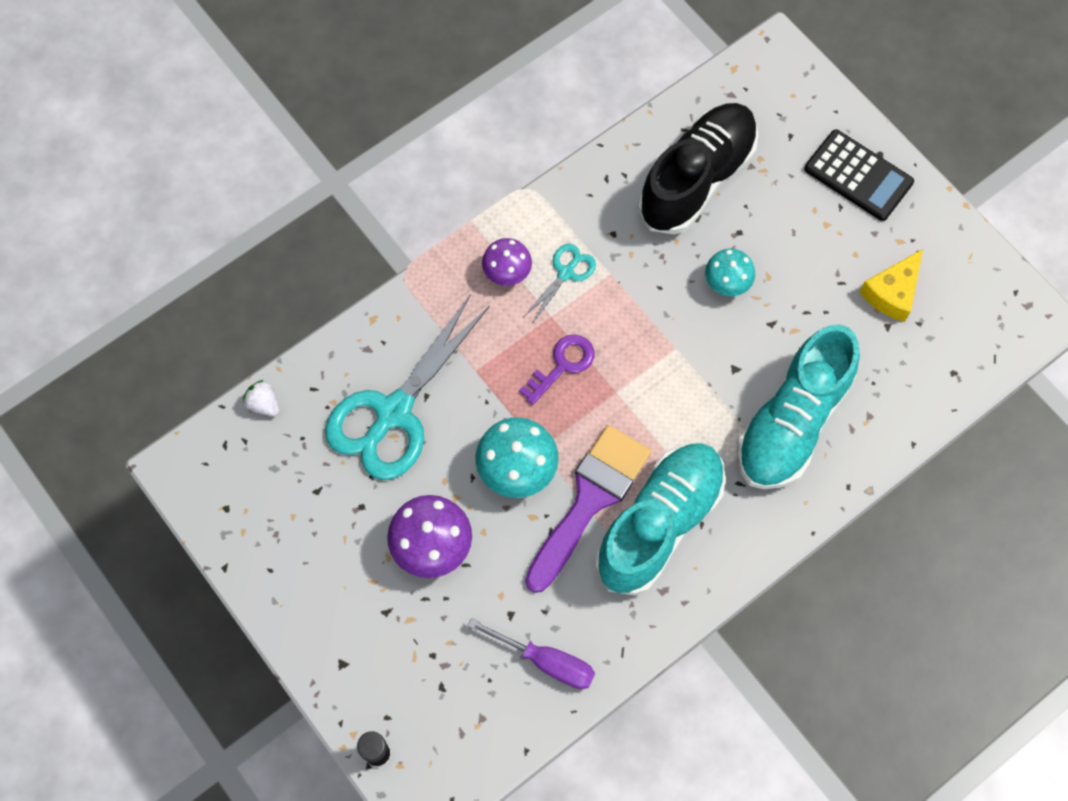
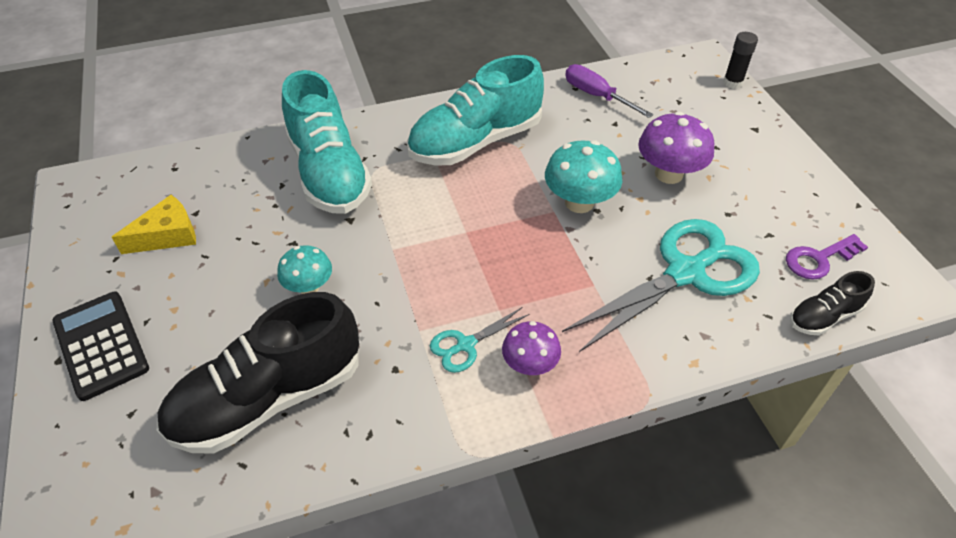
camera: 160 degrees left, 20 degrees down
white strawberry [243,380,279,416] -> black shoe [790,271,875,335]
purple key [519,334,594,405] -> purple key moved to [786,234,868,280]
purple brush [525,425,651,593] -> none
turquoise shoe [737,325,860,489] -> turquoise shoe turned 105 degrees clockwise [282,70,372,214]

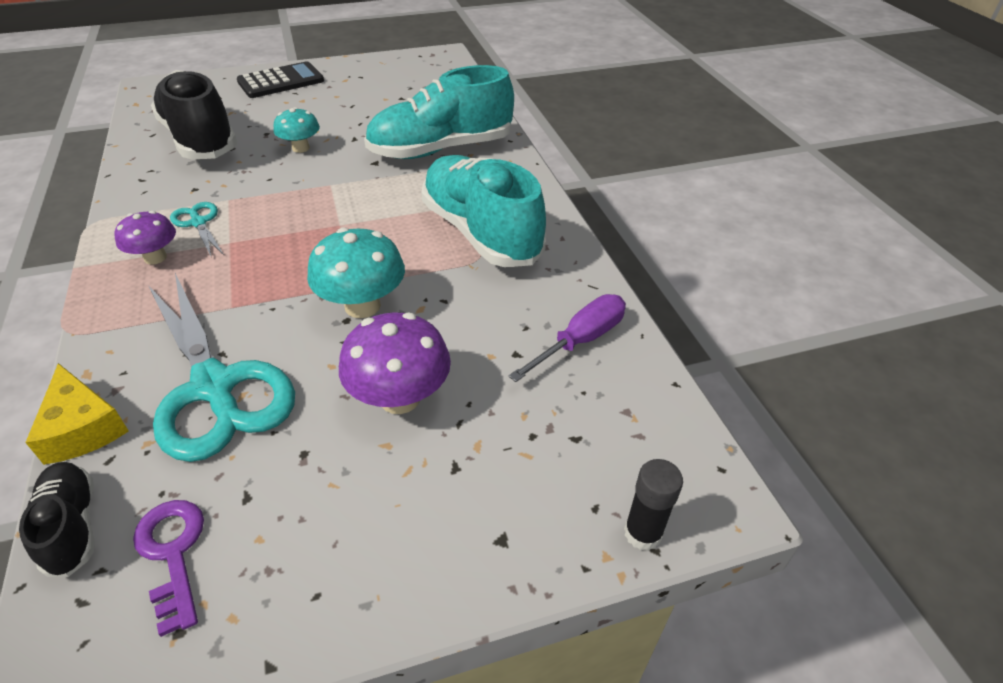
camera: 90 degrees right, 5 degrees down
yellow cheese [112,195,196,254] -> yellow cheese moved to [25,363,129,465]

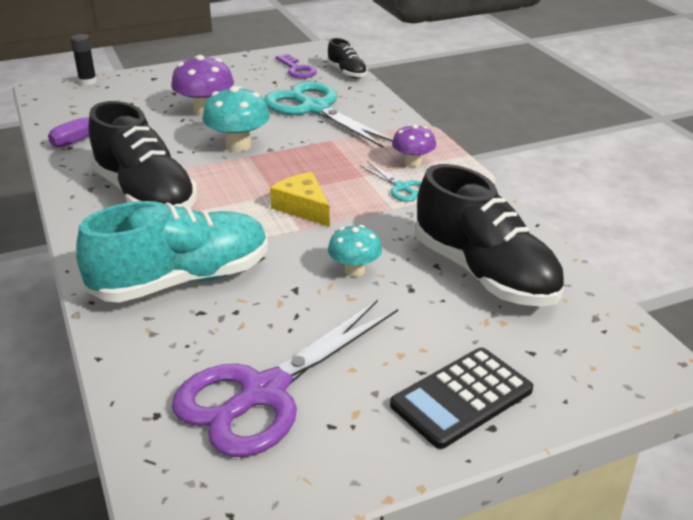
camera: 175 degrees right, 10 degrees down
yellow cheese [25,363,129,465] -> yellow cheese moved to [270,172,330,227]
turquoise shoe [421,155,546,267] -> black shoe [88,101,197,208]
none -> purple scissors [172,300,398,457]

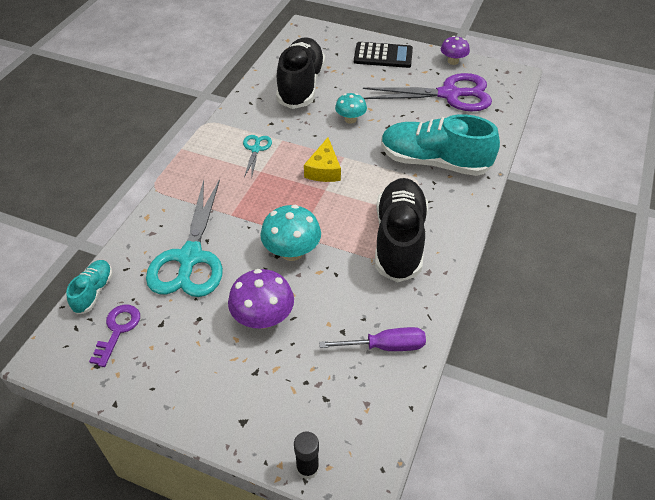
camera: 135 degrees left, 15 degrees up
black shoe [327,38,367,78] -> turquoise shoe [66,260,113,315]
purple mushroom [392,124,436,167] -> purple mushroom moved to [441,36,470,65]

